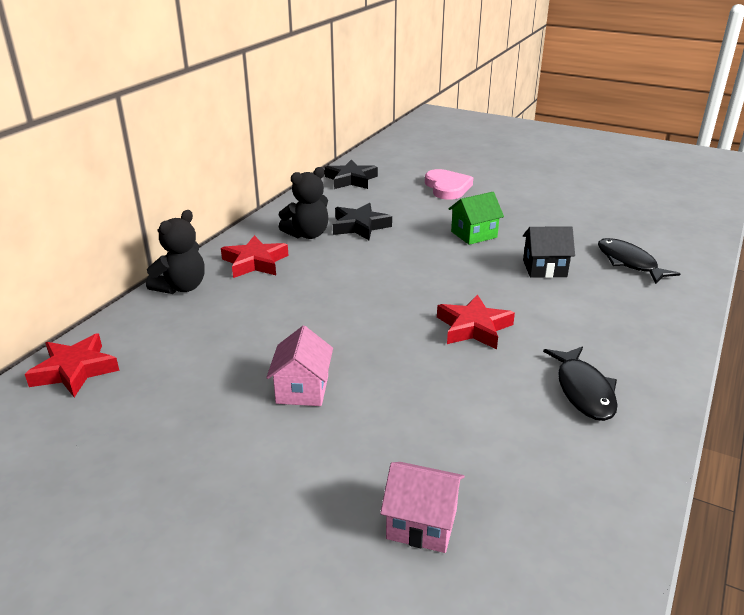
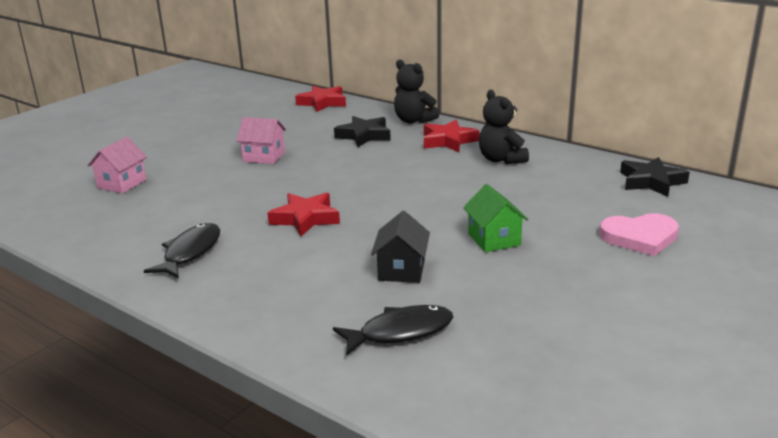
camera: 100 degrees right, 5 degrees down
black star [333,203,392,240] -> black star moved to [334,116,391,147]
black fish [543,347,618,421] -> black fish turned 105 degrees clockwise [144,223,220,278]

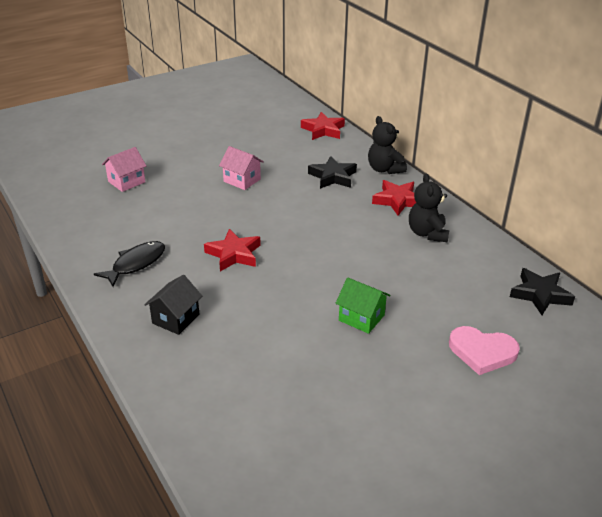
camera: 20 degrees right, 10 degrees up
black fish [333,305,453,356] -> none
black house [371,211,430,283] -> black house moved to [144,275,202,335]
green house [463,184,528,252] -> green house turned 60 degrees counterclockwise [336,277,391,334]

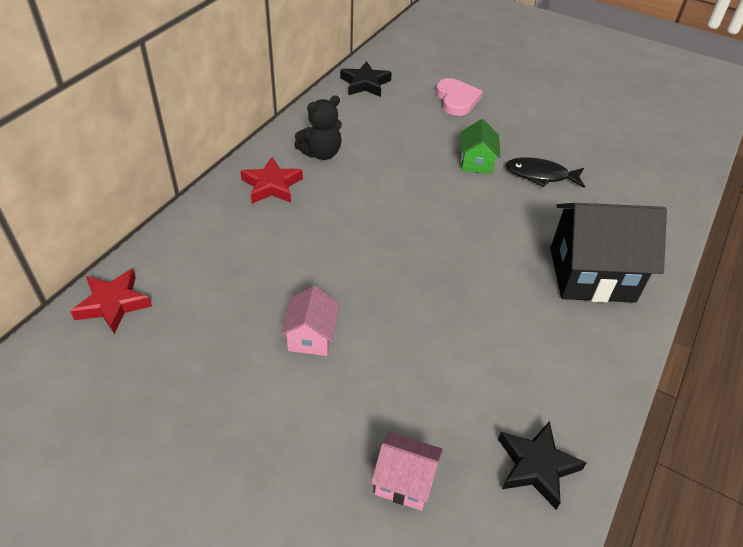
camera: 120 degrees left, 10 degrees up
black fish [94,241,165,287] -> black fish moved to [506,157,585,187]
black house [144,275,202,335] -> black house [550,203,667,303], size x1.97
red star [204,229,261,271] -> none
black star [308,156,357,189] -> black star moved to [498,421,587,510]
black teddy bear [368,116,407,174] -> none

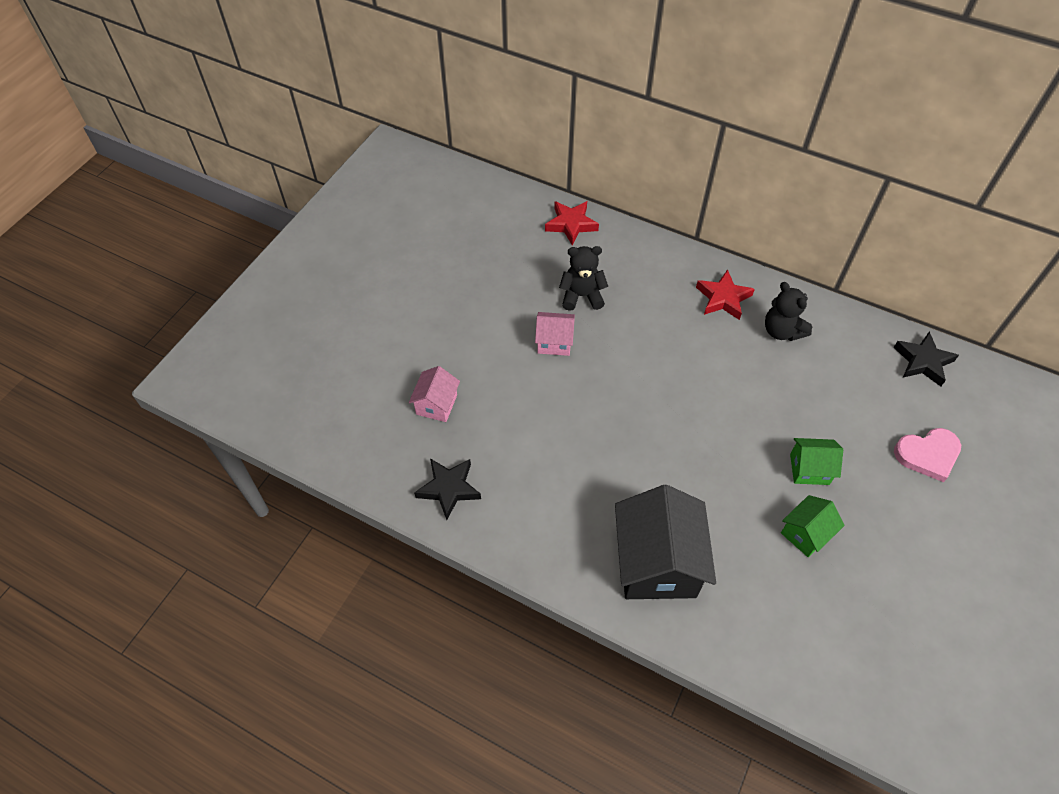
camera: 90 degrees right, 10 degrees up
black fish [506,157,585,187] -> green house [781,495,844,557]
none -> black teddy bear [559,246,608,311]

